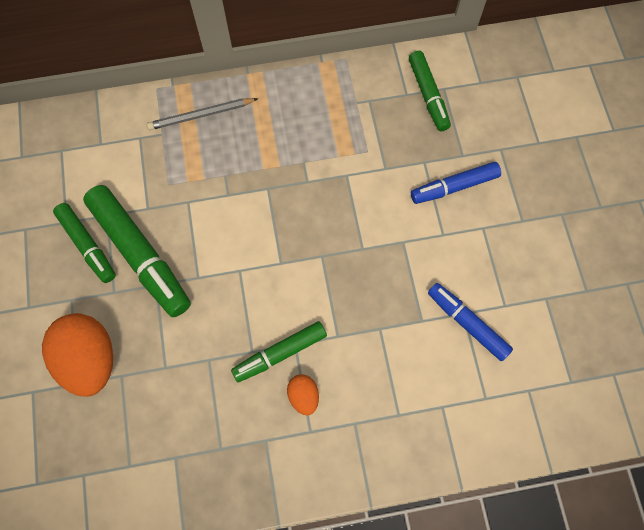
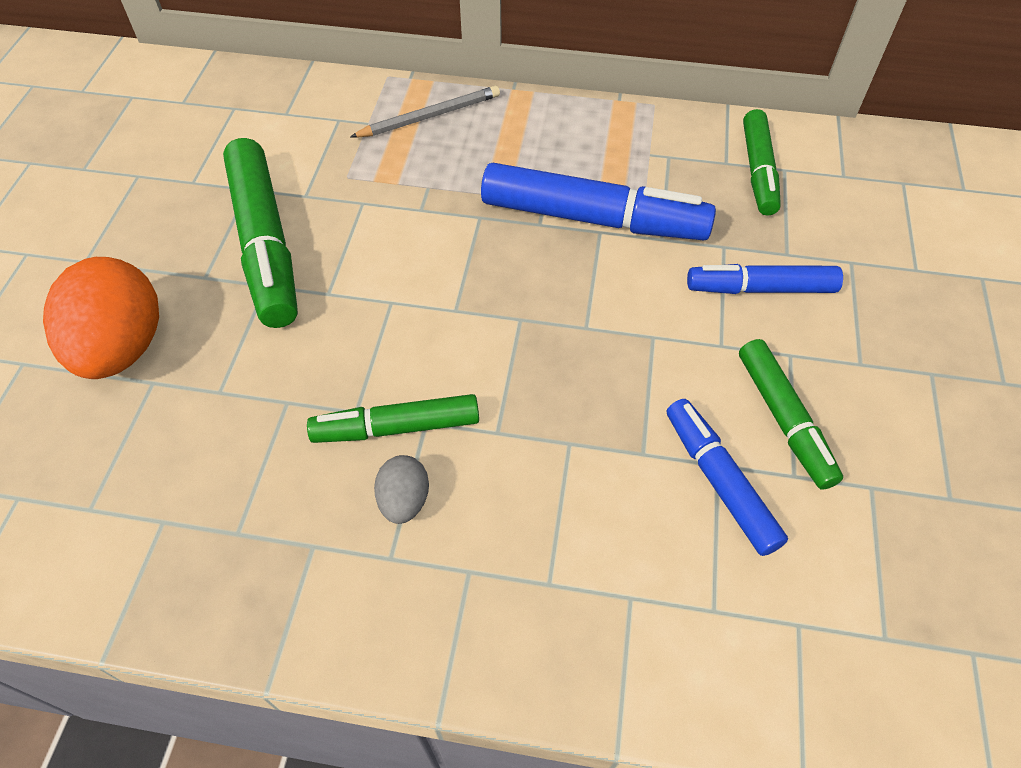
camera: 20 degrees right, 15 degrees down
green marker [53,203,116,283] -> green marker moved to [739,339,843,490]
grey pencil [147,98,258,130] -> grey pencil turned 150 degrees clockwise [350,86,500,138]
orange egg [287,374,319,416] -> grey egg [374,455,429,524]
none -> blue marker [481,163,716,240]

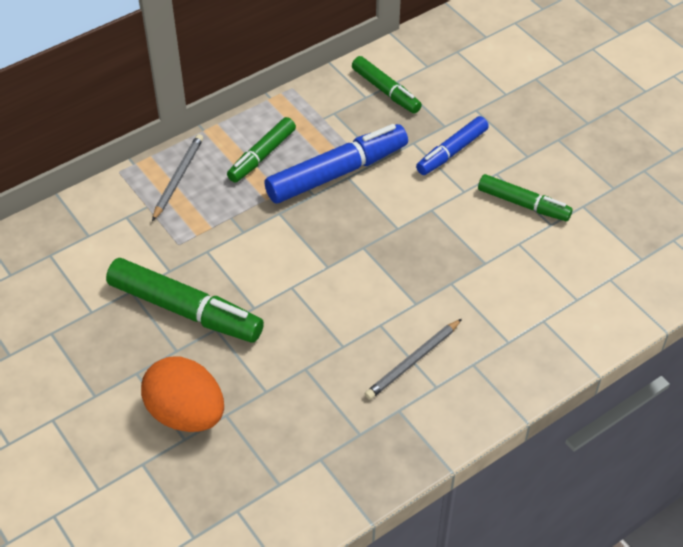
camera: 45 degrees left, 5 degrees down
green marker [307,394,479,443] -> green marker moved to [227,117,296,183]
grey egg [374,455,429,524] -> grey pencil [365,319,462,400]
blue marker [667,399,788,556] -> none

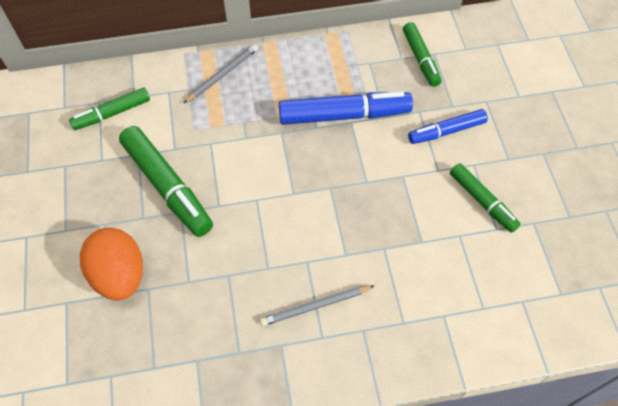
camera: 25 degrees right, 10 degrees up
green marker [227,117,296,183] -> green marker moved to [69,88,150,130]

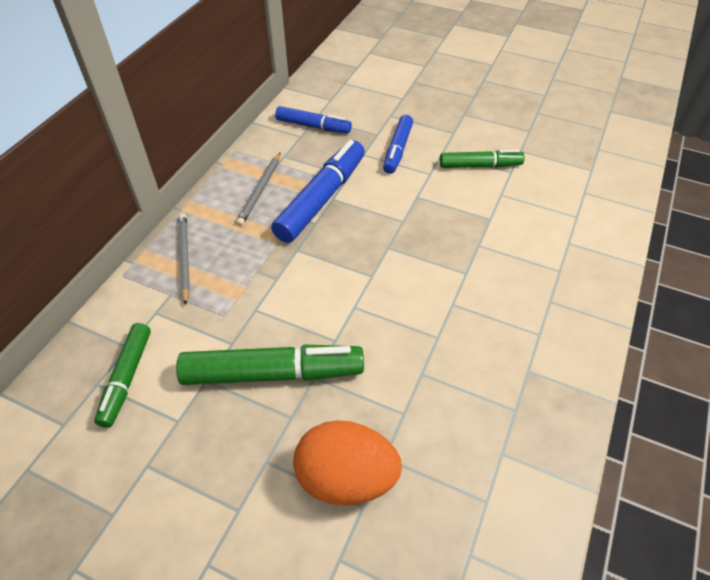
camera: 55 degrees left, 10 degrees down
grey pencil [260,285,375,326] -> grey pencil moved to [236,153,280,226]
green marker [403,22,441,87] -> blue marker [275,106,352,134]

